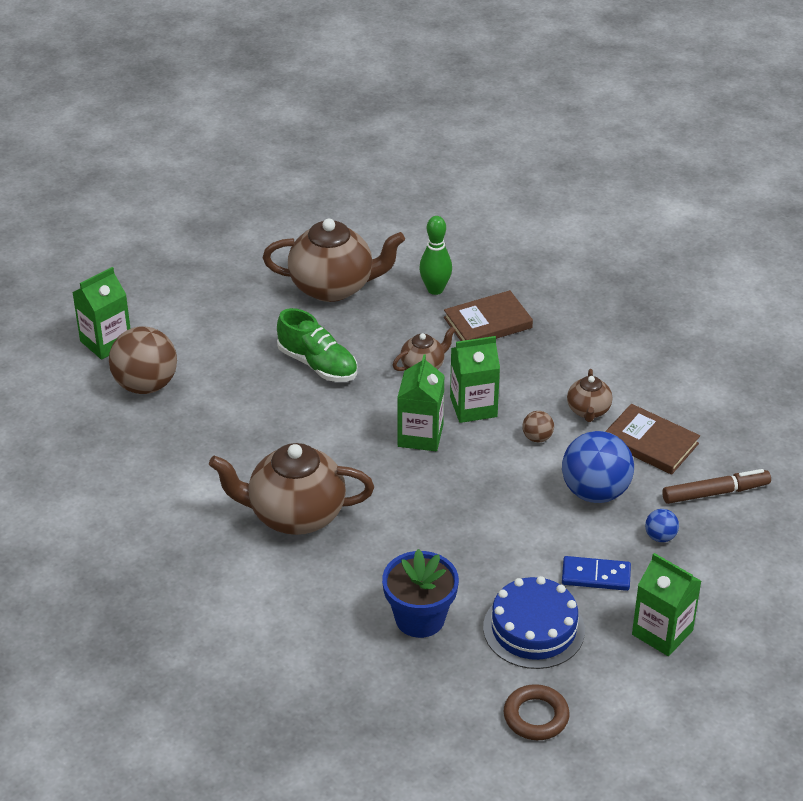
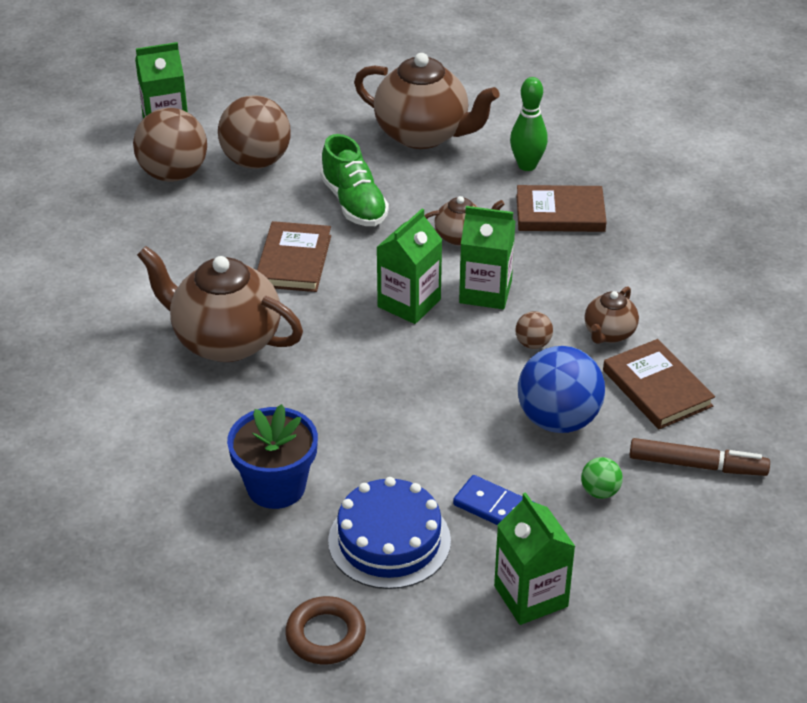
camera: 25 degrees right, 0 degrees up
blue ball [645,509,679,542] -> green ball [581,457,623,499]
none -> brown ball [218,95,291,169]
none -> brown book [257,221,331,292]

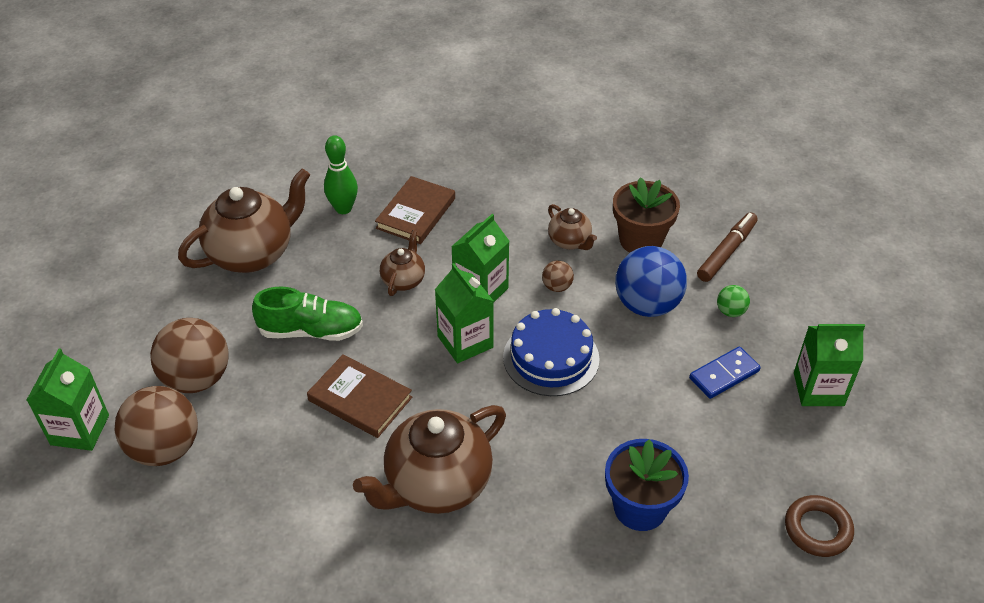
camera: 65 degrees left, 5 degrees up
blue cake [328,477,451,589] -> blue cake moved to [503,308,600,396]
brown book [603,339,715,429] -> brown flower pot [613,177,680,253]

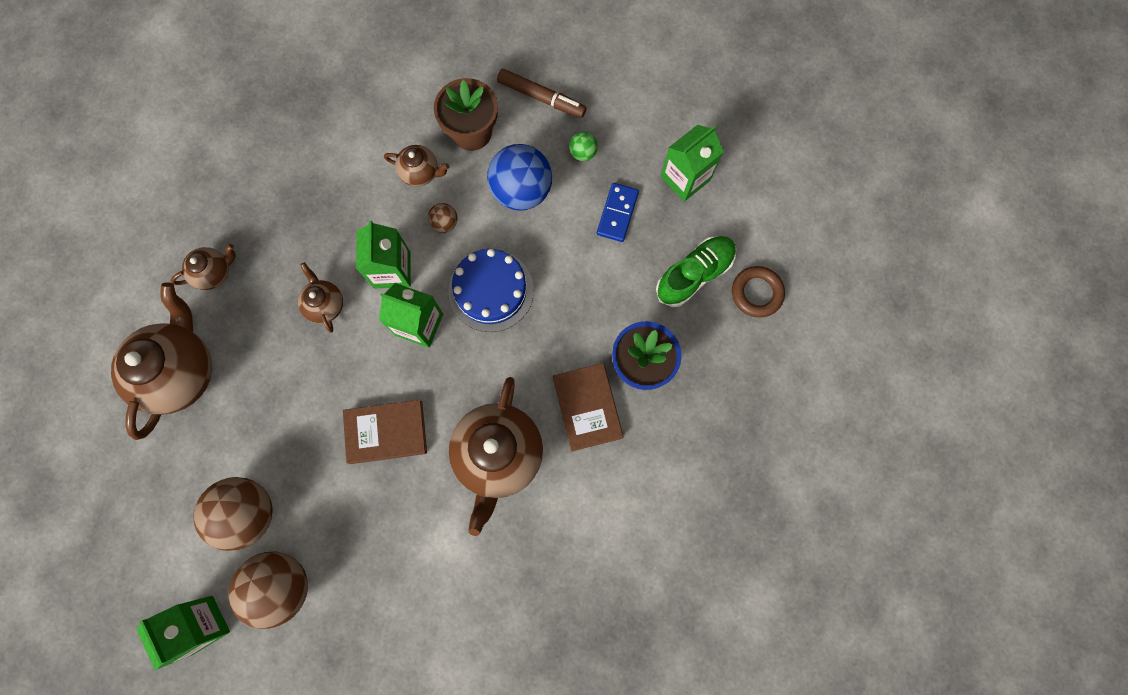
camera: 40 degrees left, 30 degrees up
green shoe [252,286,363,341] -> green shoe moved to [656,236,736,307]
green bowling pin [324,135,358,214] -> brown teapot [171,244,236,290]
brown book [375,176,455,244] -> brown book moved to [553,363,624,451]
brown marker [697,212,758,282] -> brown marker turned 120 degrees clockwise [497,69,586,118]

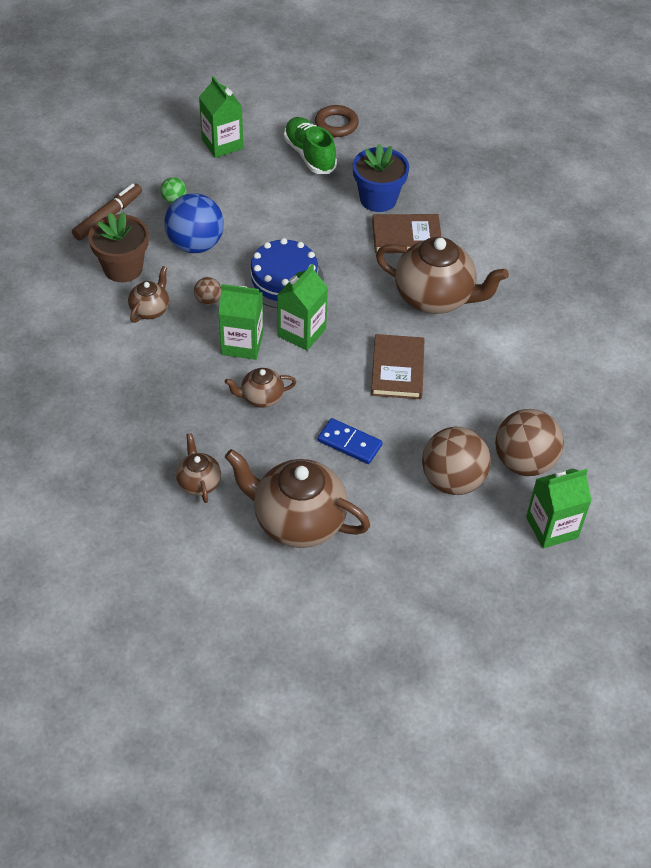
camera: 80 degrees left, 25 degrees down
blue domino [597,183,639,242] -> blue domino moved to [318,418,383,464]

